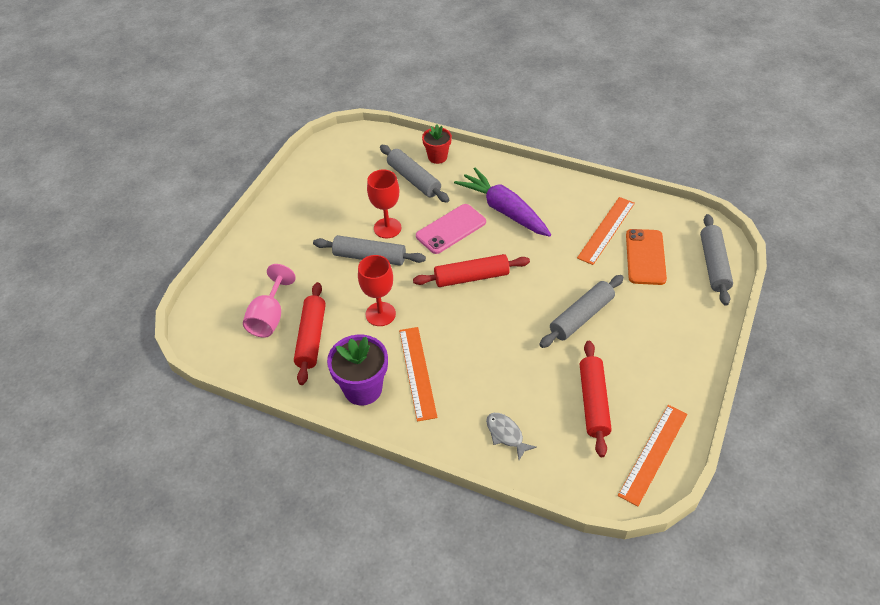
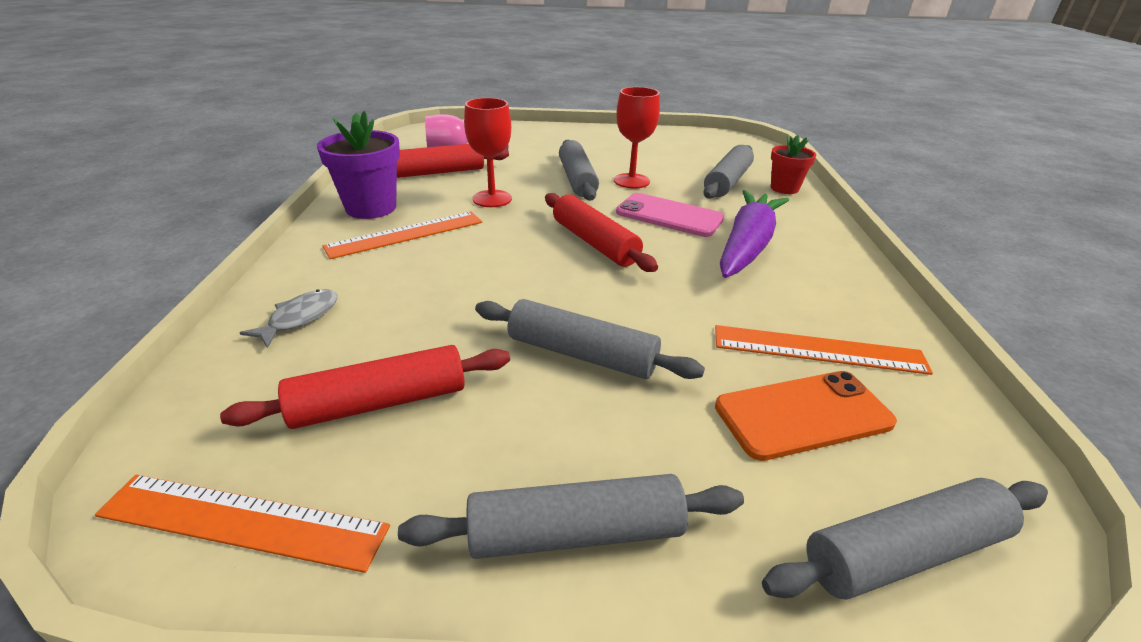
camera: 65 degrees right, 15 degrees down
none -> grey rolling pin [398,474,744,559]

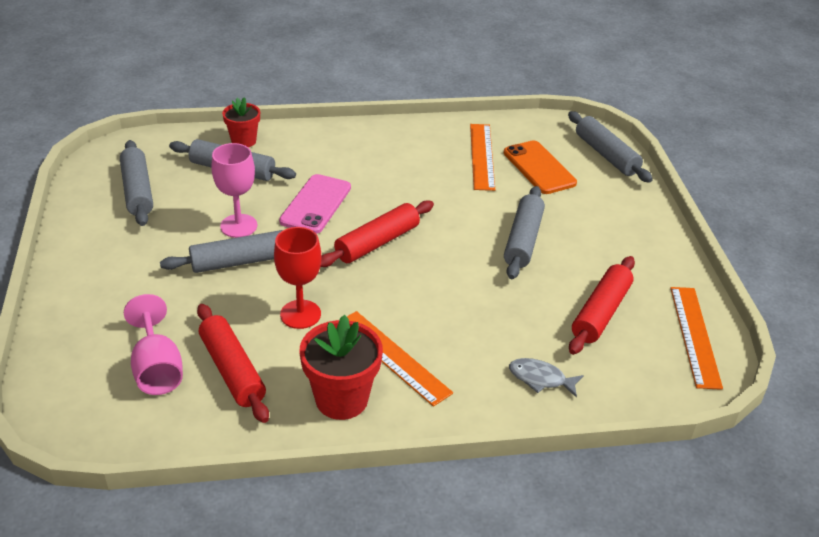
camera: 100 degrees left, 5 degrees up
red rolling pin [220,345,510,429] -> red rolling pin turned 60 degrees clockwise [569,256,635,355]
purple flower pot [317,111,400,219] -> red flower pot [299,315,383,420]
grey rolling pin [398,474,744,559] -> grey rolling pin moved to [120,140,153,226]
red goblet [614,87,660,189] -> pink goblet [211,143,257,238]
purple carrot [720,190,789,278] -> none

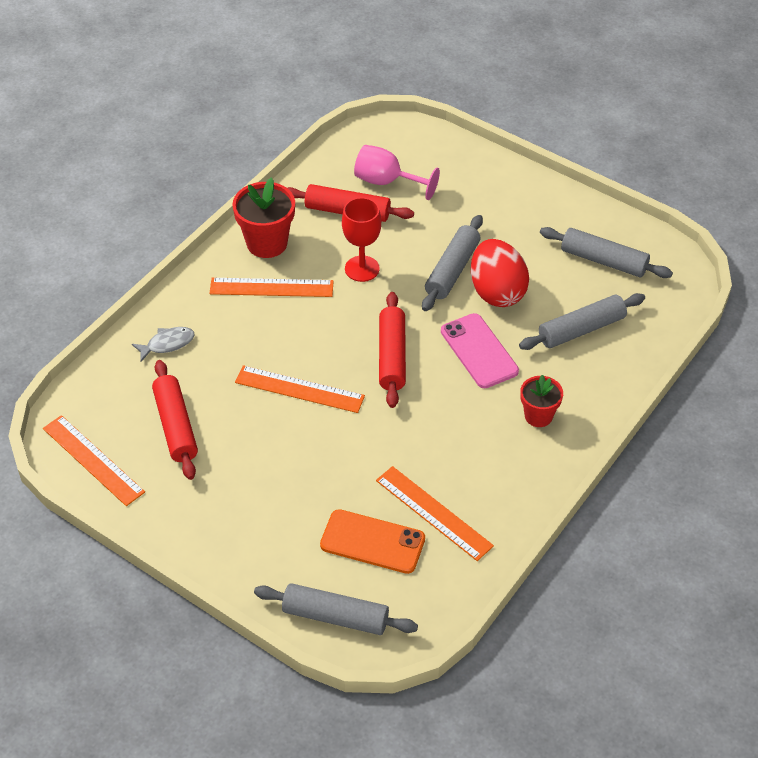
camera: 135 degrees right, 10 degrees up
pink goblet [211,143,257,238] -> red egg [471,239,529,307]
red flower pot [222,97,260,147] -> red flower pot moved to [520,375,563,427]
grey rolling pin [504,186,545,279] -> none
none -> orange ruler [235,365,365,413]

